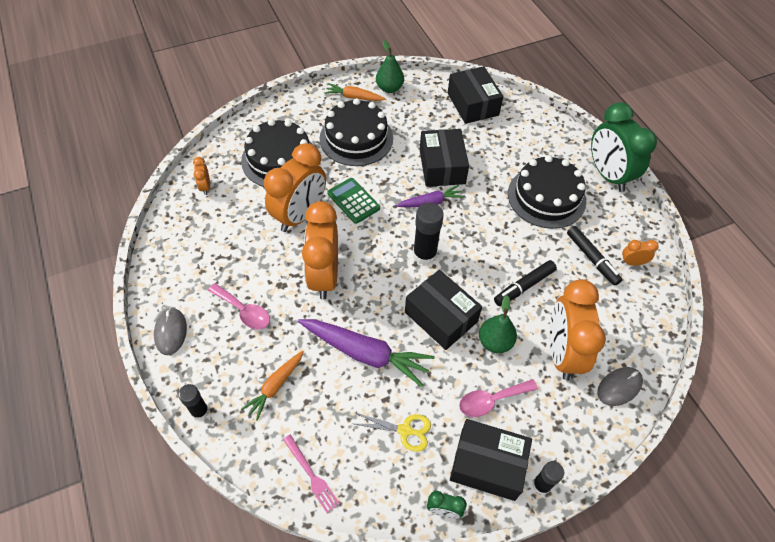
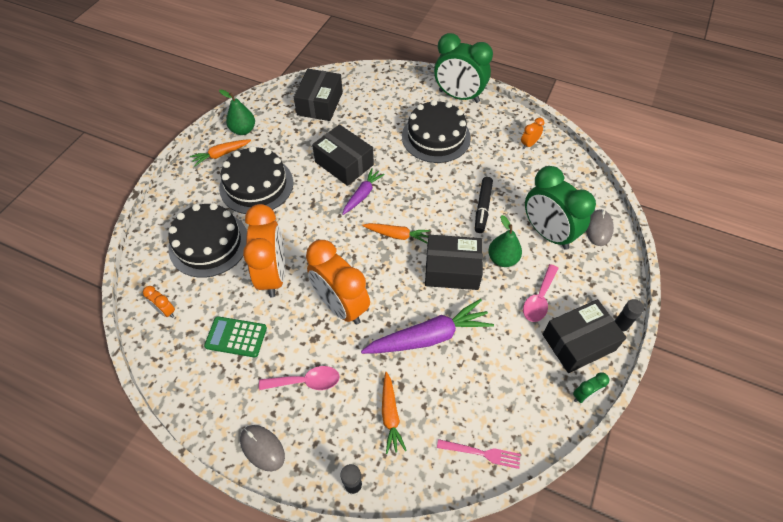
camera: 40 degrees left, 0 degrees up
green calculator [327,178,380,224] -> green calculator moved to [204,316,267,357]
yellow scissors [355,413,431,452] -> none
black glue stick [413,203,444,265] -> orange carrot [362,223,430,244]
black box [448,66,503,124] -> black box turned 75 degrees clockwise [294,69,343,121]
orange clock [550,279,606,380] -> green clock [525,166,596,250]
black marker [567,226,622,286] -> none

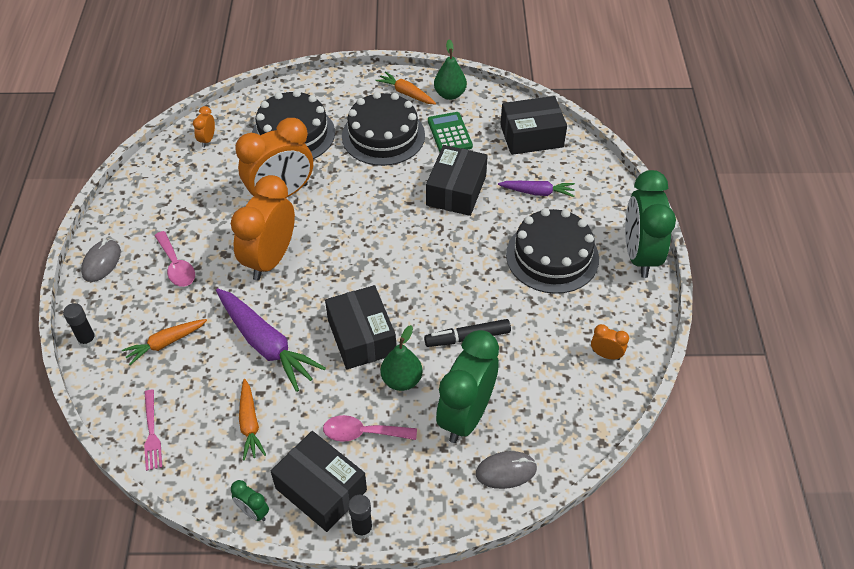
camera: 65 degrees right, 5 degrees down
green calculator [204,316,267,357] -> green calculator moved to [428,112,473,152]
purple carrot [342,168,385,215] -> purple carrot moved to [498,181,575,197]
orange carrot [362,223,430,244] -> orange carrot moved to [239,379,266,460]

